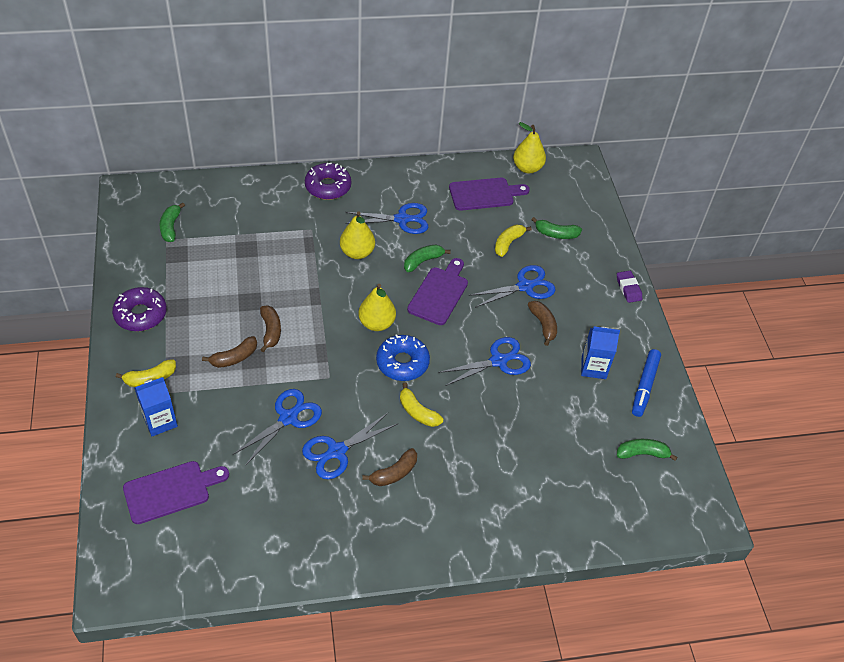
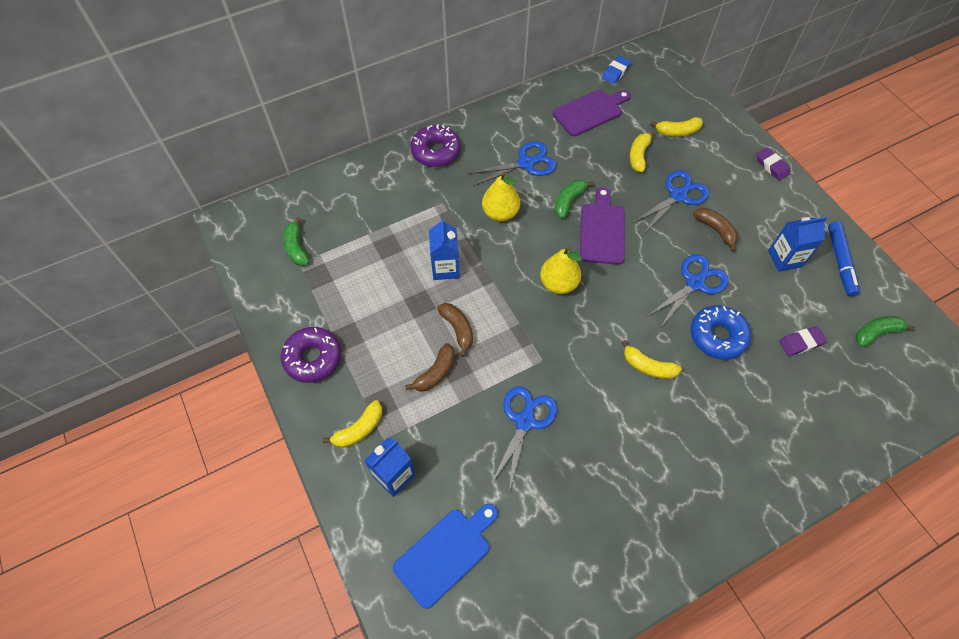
camera: 15 degrees left, 10 degrees up
purple cutting board [123,461,229,524] -> blue cutting board [393,504,498,609]
blue scissors [302,413,398,479] -> none
brown banana [362,448,417,486] -> none
blue donut [376,334,430,381] -> blue donut moved to [691,305,751,360]
yellow pear [513,122,546,173] -> blue eraser [602,56,631,84]
green banana [532,217,582,239] -> yellow banana [650,117,703,137]
none -> blue carton [429,218,460,280]
none -> purple eraser [779,326,827,356]

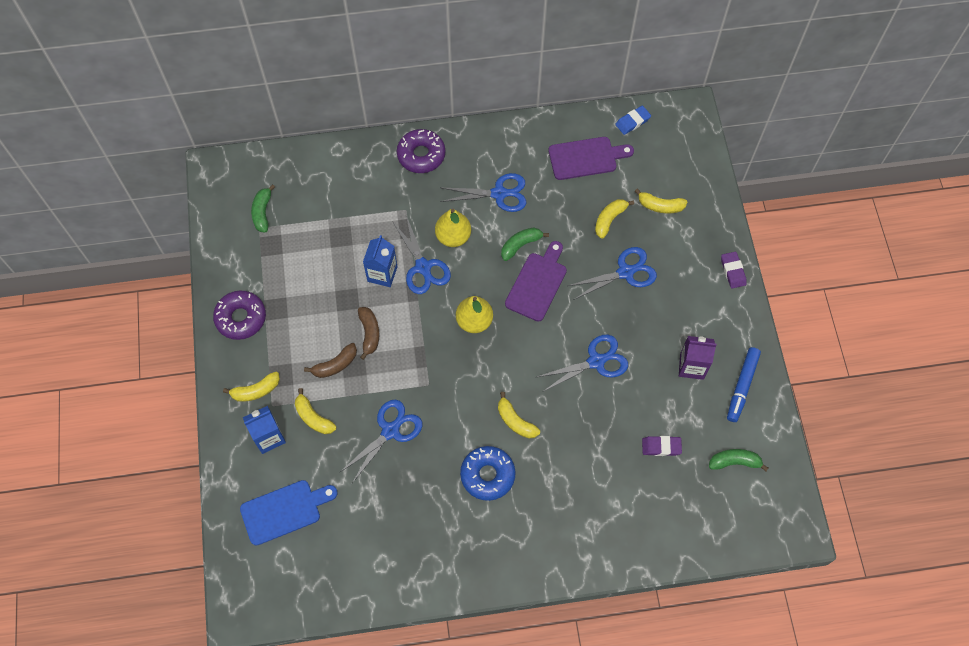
camera: 20 degrees right, 5 degrees up
blue donut [691,305,751,360] -> blue donut moved to [460,446,516,501]
brown banana [693,208,738,252] -> none
blue carton [768,217,827,272] -> purple carton [679,336,717,380]
none -> yellow banana [295,388,336,434]
none -> blue scissors [392,215,451,294]

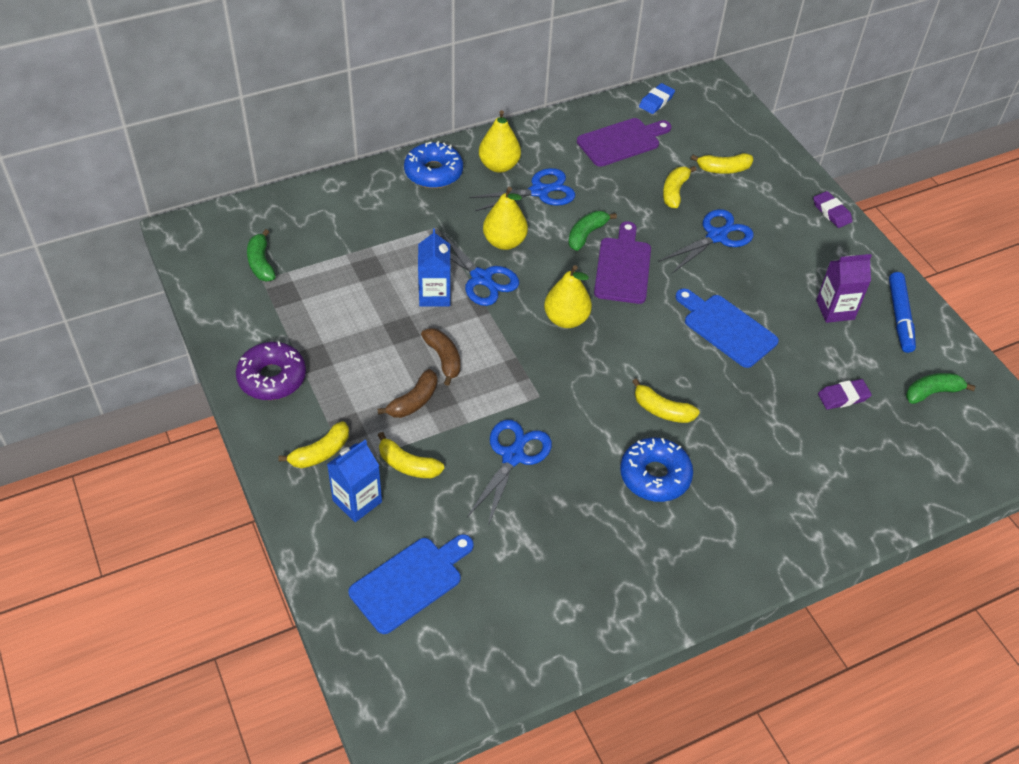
camera: 20 degrees left, 15 degrees down
purple donut [397,129,445,173] -> blue donut [404,141,463,188]
blue scissors [537,335,628,391] -> blue cutting board [675,288,779,368]
none -> yellow pear [479,110,521,173]

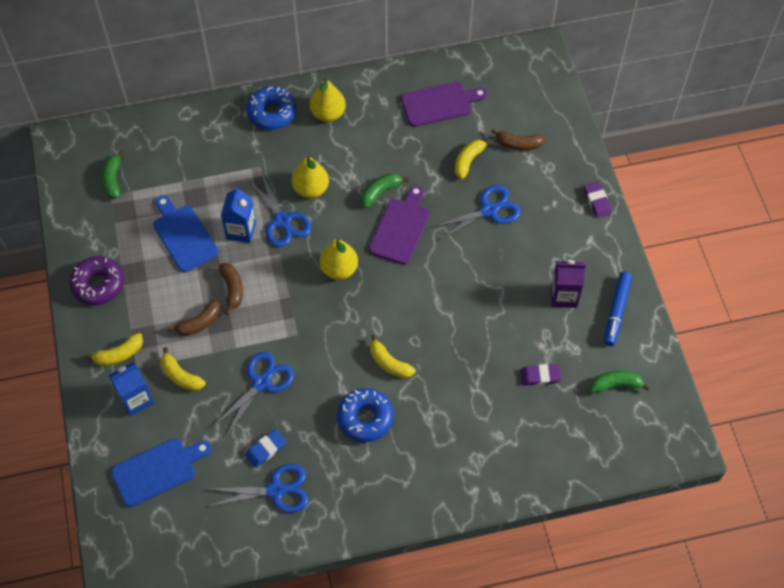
camera: 15 degrees right, 10 degrees up
blue scissors [469,168,575,211] -> blue scissors moved to [207,464,309,513]
blue eraser [639,83,675,114] -> blue eraser moved to [245,429,286,468]
blue cutting board [675,288,779,368] -> blue cutting board moved to [153,196,219,272]
yellow banana [691,153,753,174] -> brown banana [491,128,546,151]

